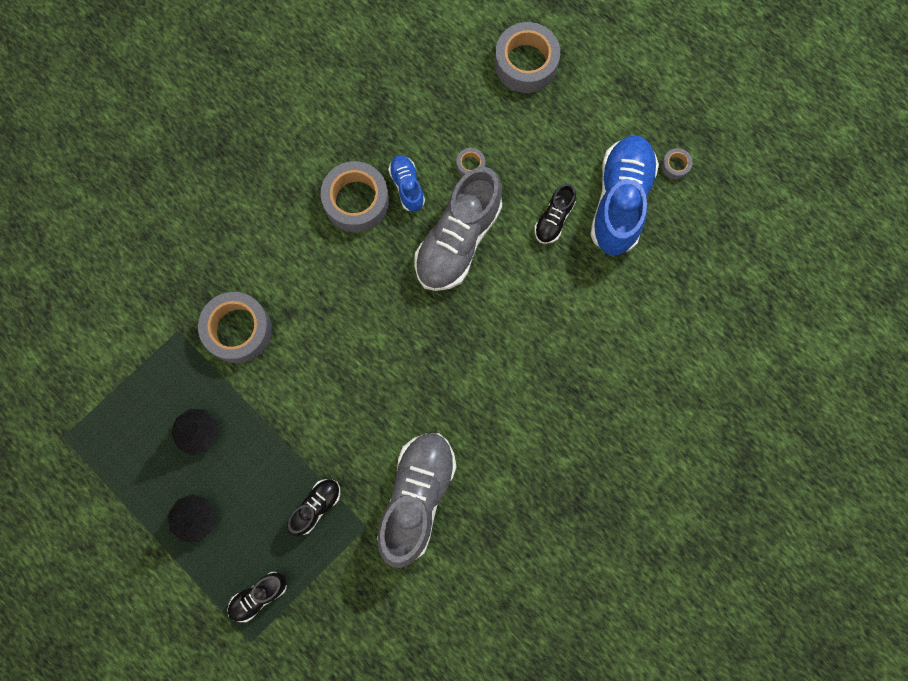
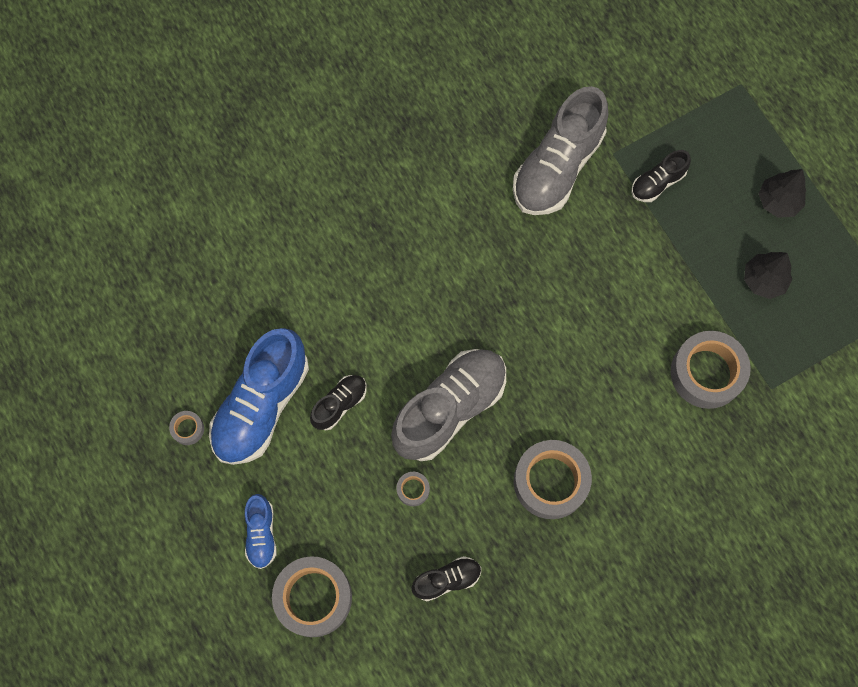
camera: 165 degrees left, 5 degrees down
black shoe [227,572,287,622] -> black shoe moved to [411,556,481,601]
blue shoe [388,155,425,212] -> blue shoe moved to [244,494,277,569]

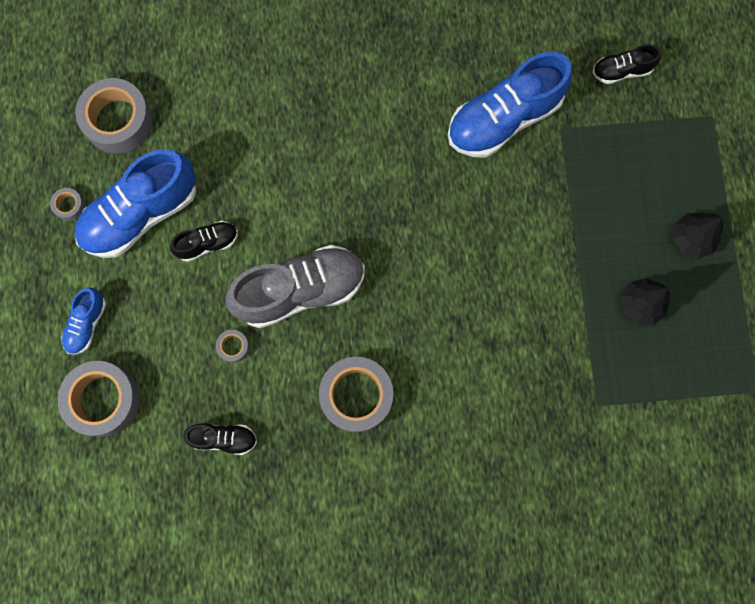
camera: 25 degrees right, 5 degrees up
grey shoe [513,86,608,215] -> blue shoe [448,52,572,158]
black shoe [631,150,691,202] -> black shoe moved to [592,45,661,84]
grey tape [671,331,751,409] -> grey tape moved to [75,78,153,153]

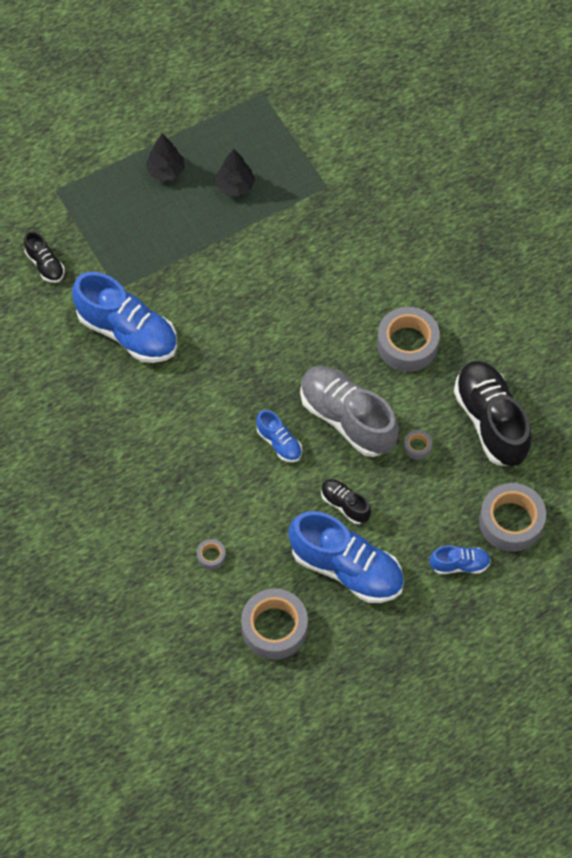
camera: 115 degrees left, 15 degrees down
grey tape [50,188,85,221] -> grey tape moved to [197,539,226,570]
black shoe [183,423,257,455] -> black shoe [454,361,532,466], size x2.03
none -> blue shoe [256,410,302,462]

